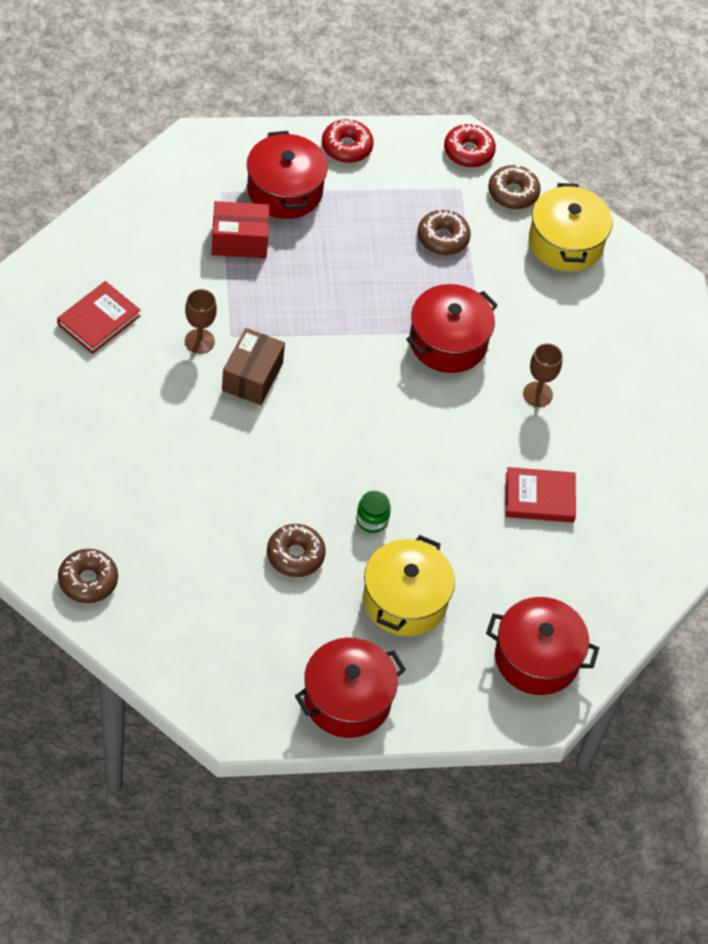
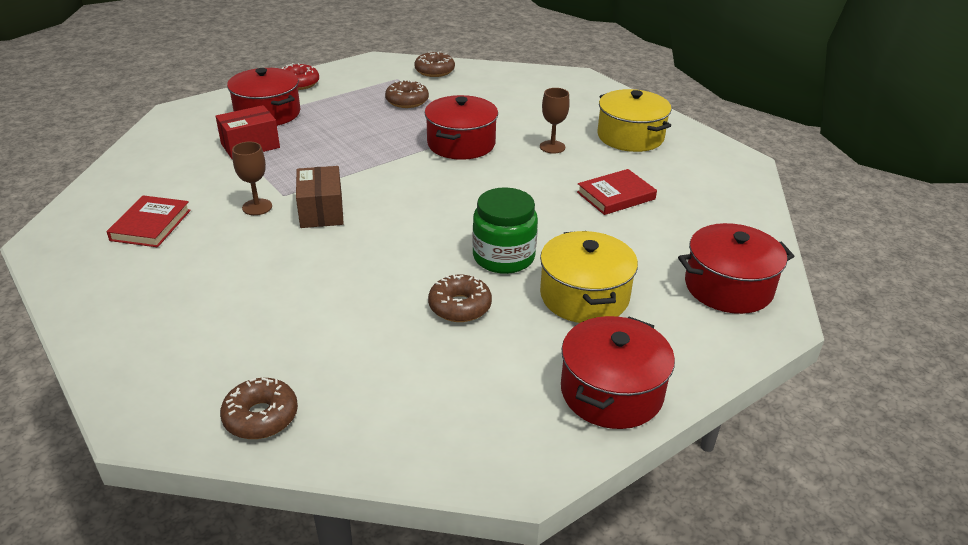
camera: 25 degrees left, 20 degrees down
green jar [357,491,391,533] -> green jar [472,187,538,274], size x1.92
red donut [444,124,496,168] -> none
yellow pot [529,183,613,272] -> yellow pot moved to [598,89,671,152]

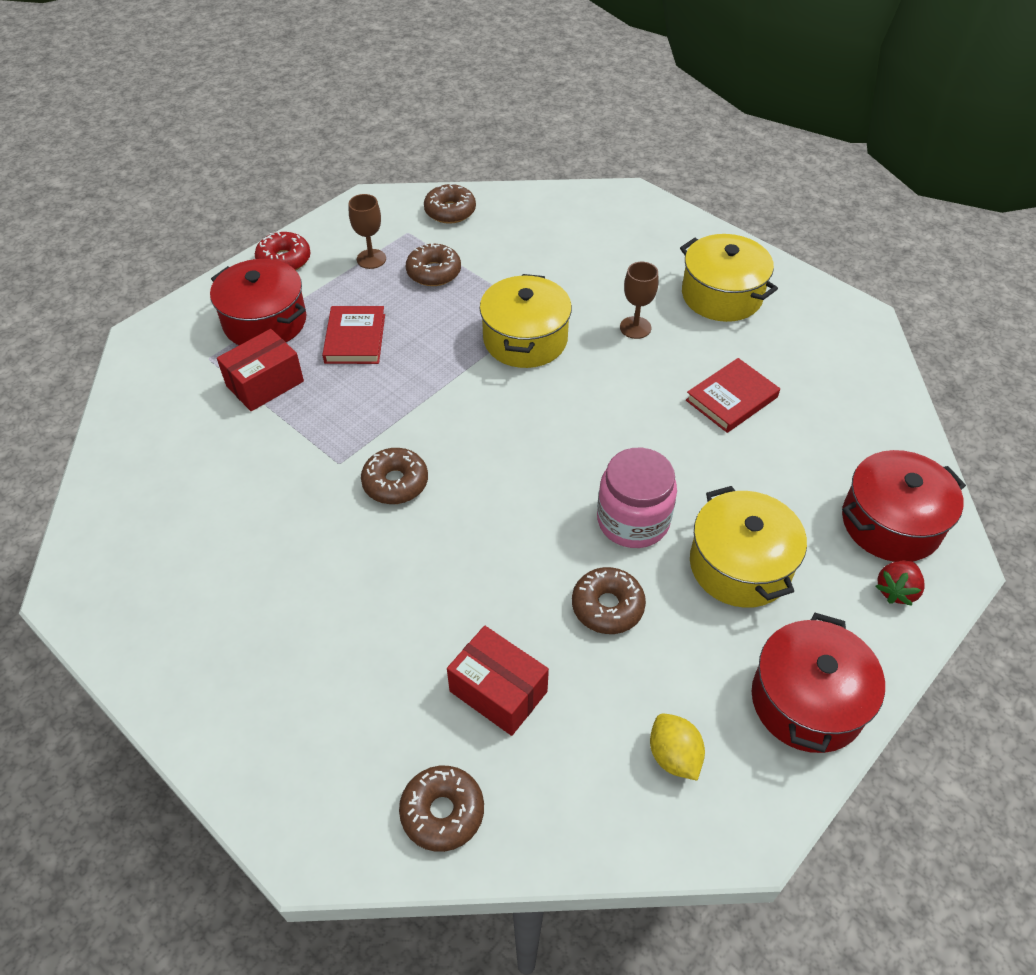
camera: 10 degrees left, 15 degrees up
red book [107,195,191,247] -> red book moved to [322,306,385,364]
brown goblet [232,142,272,215] -> brown goblet moved to [349,194,386,269]
brown box [296,166,344,228] -> brown donut [361,448,428,504]
red pot [425,95,498,160] -> yellow pot [480,274,572,368]
green jar [472,187,538,274] -> pink jar [597,448,677,548]
none -> red box [447,626,549,736]
none -> yellow lemon [650,714,705,781]
none -> red strawberry [876,560,925,606]

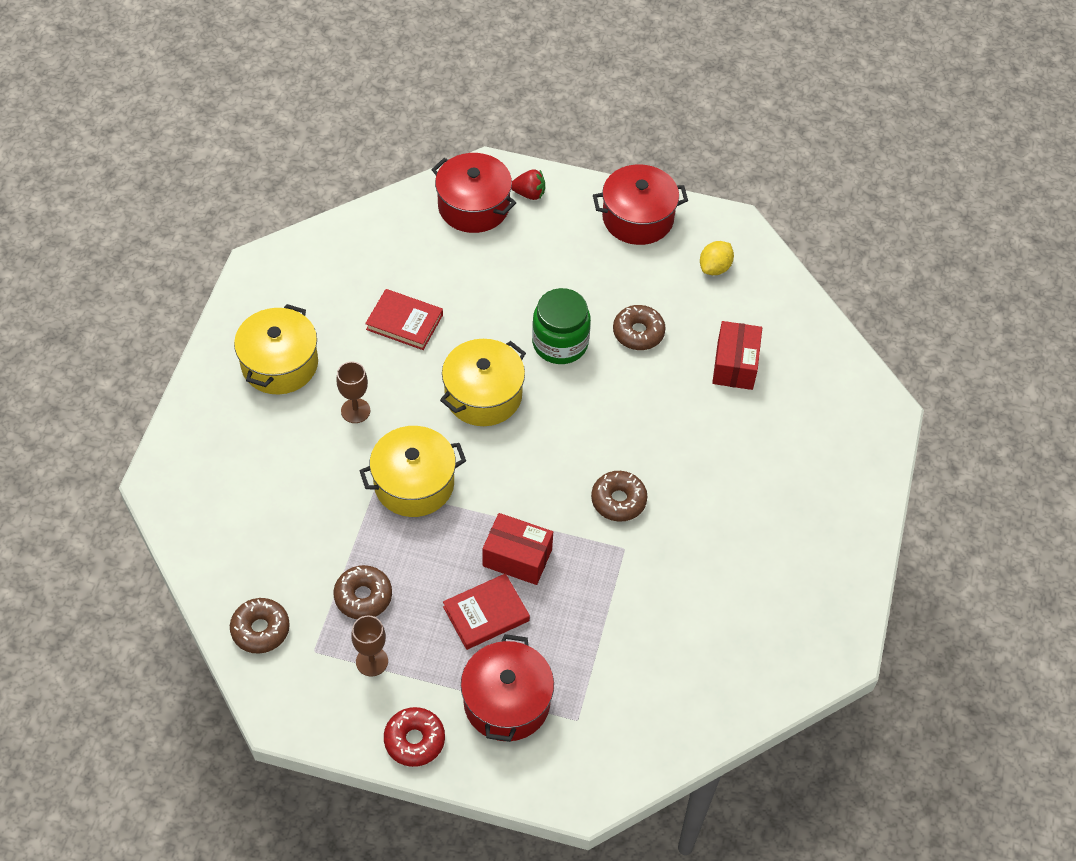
camera: 120 degrees left, 5 degrees up
red box [217,329,304,411] -> red box moved to [483,513,553,585]
brown donut [399,766,484,852] -> none
pink jar [597,448,677,548] -> green jar [532,288,591,364]
yellow pot [690,486,807,608] -> yellow pot moved to [440,339,526,426]

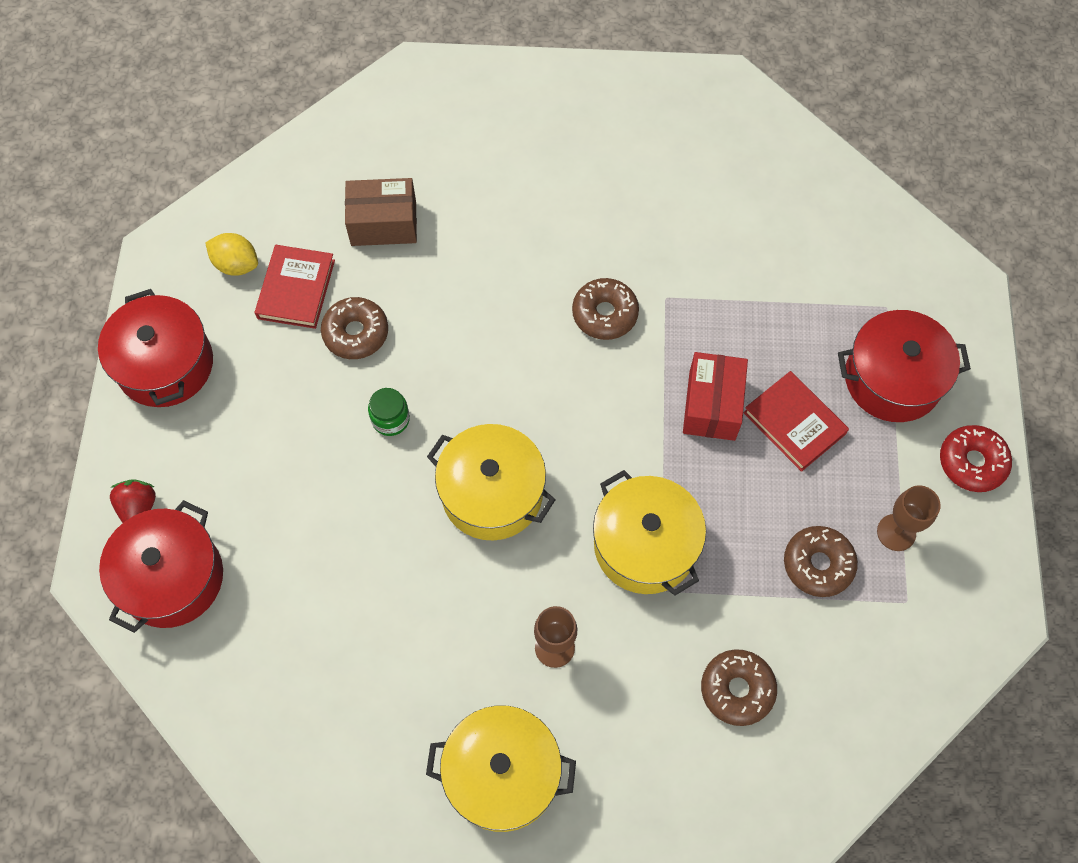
camera: 100 degrees left, 10 degrees up
brown donut [230,598,290,654] -> brown donut moved to [701,649,777,726]
red book [365,289,443,350] -> red book moved to [255,245,335,329]
green jar [532,288,591,364] -> green jar [368,388,410,436], size x0.52
red box [712,321,762,390] -> brown box [345,178,417,246]

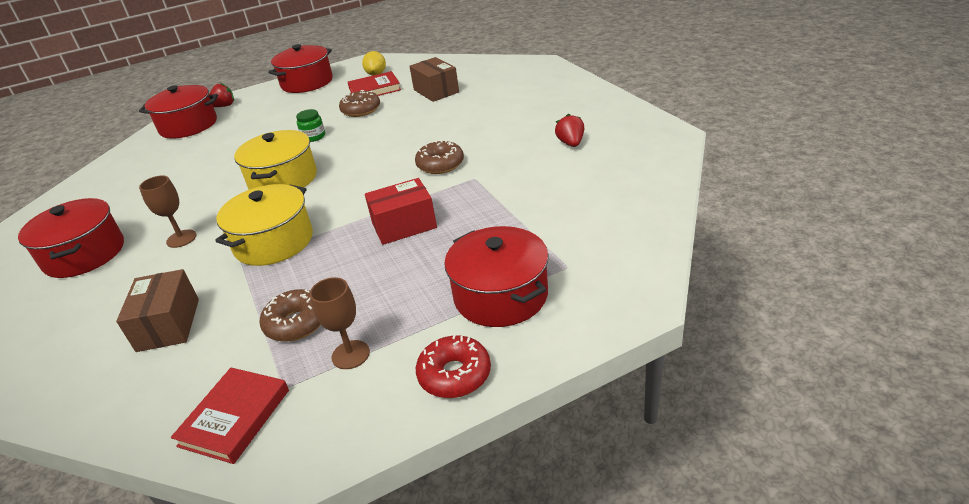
camera: 65 degrees right, 30 degrees down
yellow pot [426,705,576,832] -> red pot [18,198,124,278]
brown donut [701,649,777,726] -> brown box [116,269,199,352]
red book [744,371,849,472] -> red book moved to [171,368,289,464]
none -> red strawberry [555,114,584,147]

